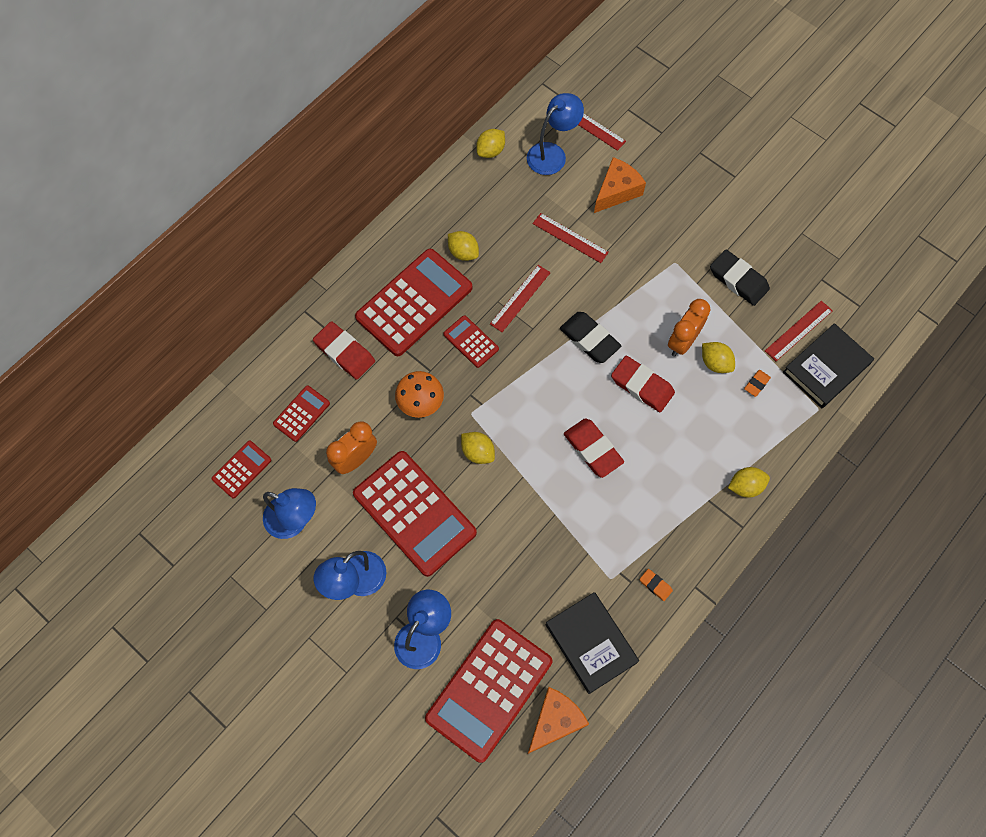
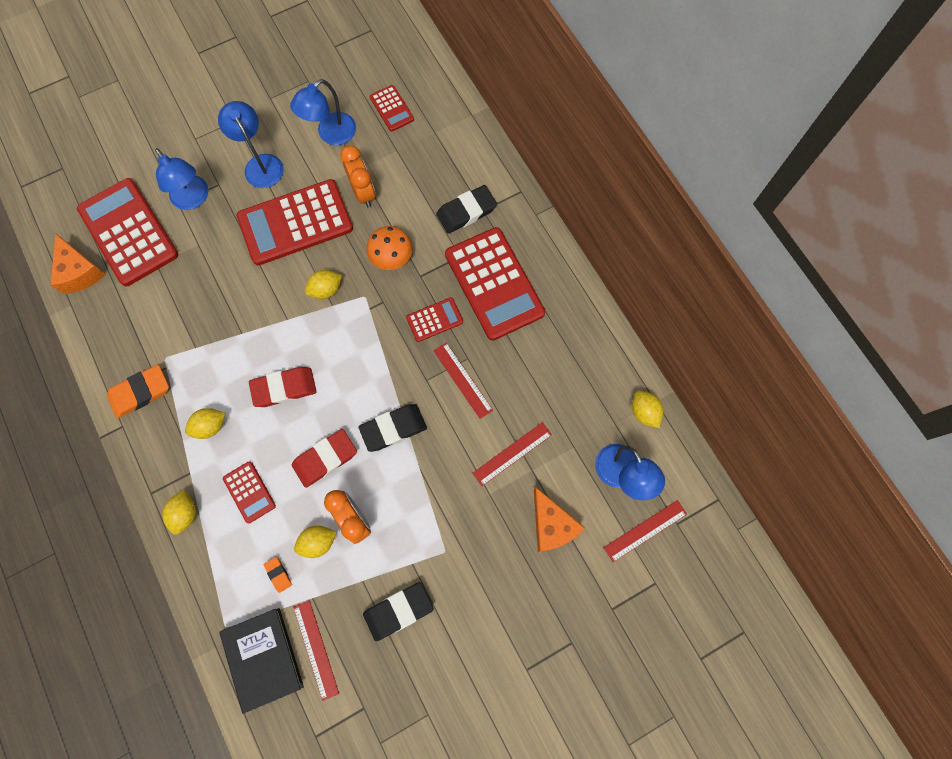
camera: 110 degrees right, 5 degrees up
red calculator [273,385,330,442] -> red calculator moved to [223,461,276,523]
red eraser [313,321,375,380] -> black eraser [436,185,497,234]
yellow lemon [448,231,479,261] -> yellow lemon moved to [185,408,225,439]
black book [545,592,639,694] -> none
orange eraser [640,569,673,601] -> orange eraser [107,365,169,418], size x2.02

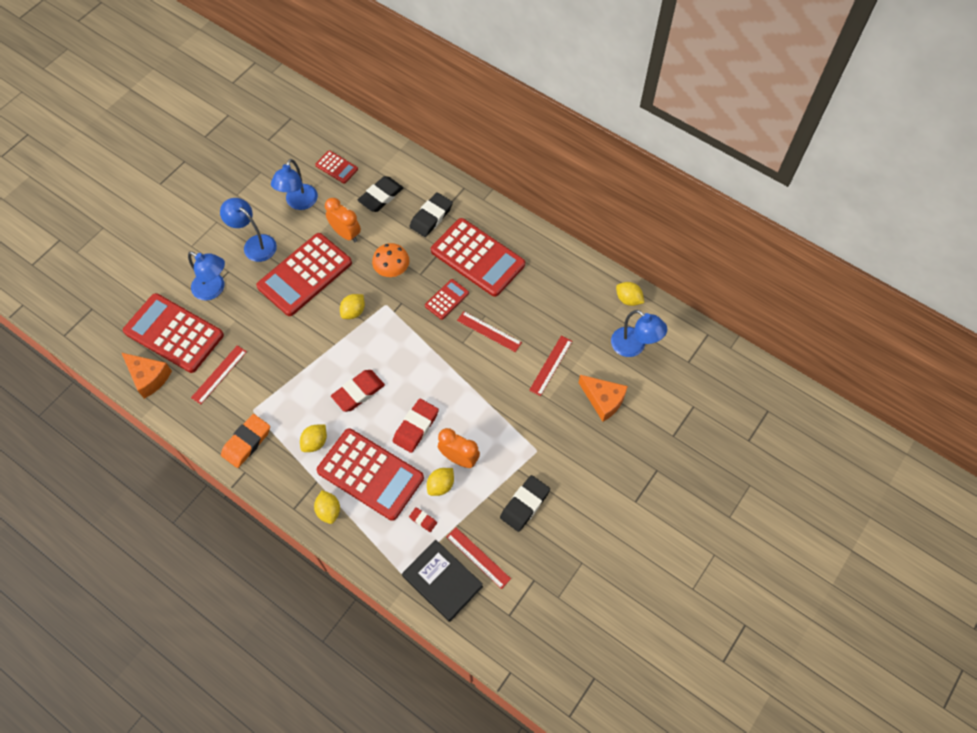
camera: 25 degrees left, 10 degrees down
red calculator [223,461,276,523] -> red calculator [317,428,424,521], size x2.11
orange eraser [264,557,292,593] -> red eraser [409,507,437,532]
black eraser [359,404,427,452] -> black eraser moved to [358,176,403,212]
red ruler [604,500,687,562] -> red ruler moved to [191,345,247,404]

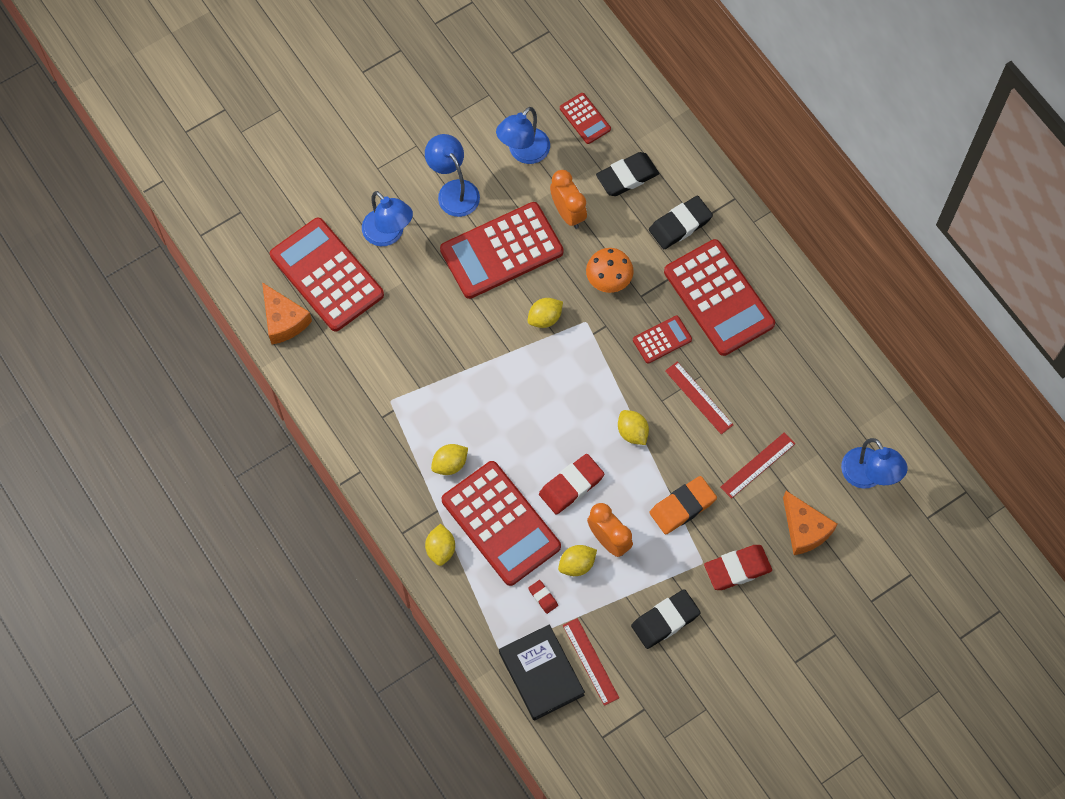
camera: 20 degrees right, 5 degrees up
red ruler [191,345,247,404] -> none
orange eraser [221,414,270,468] -> orange eraser moved to [649,476,717,534]
red eraser [331,370,385,412] -> red eraser moved to [704,545,772,590]
yellow lemon [616,282,644,306] -> yellow lemon moved to [618,410,649,445]

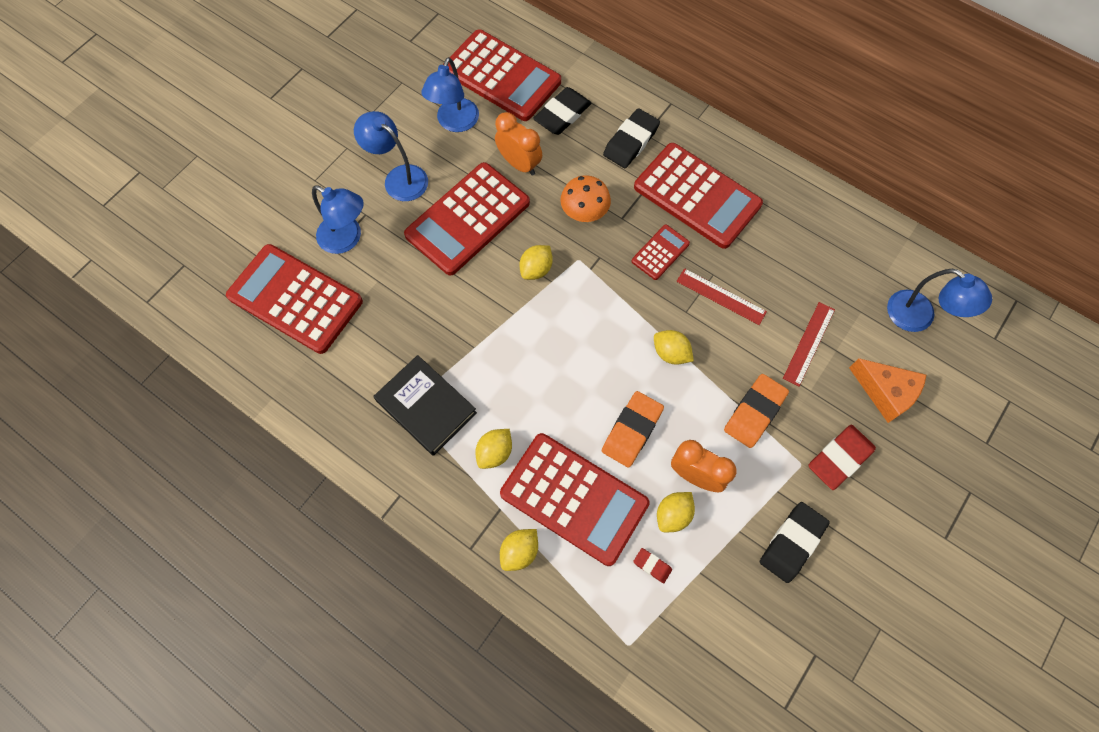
camera: 20 degrees left, 0 degrees up
orange cheese [262,282,312,344] -> none
yellow lemon [425,524,455,566] -> yellow lemon turned 60 degrees clockwise [500,529,538,571]
black book [499,625,585,721] -> black book moved to [374,355,477,456]
red eraser [539,454,605,514] -> orange eraser [602,391,664,468]
red calculator [560,93,611,144] -> red calculator [443,29,561,121], size x2.11
red ruler [563,618,619,706] -> none

